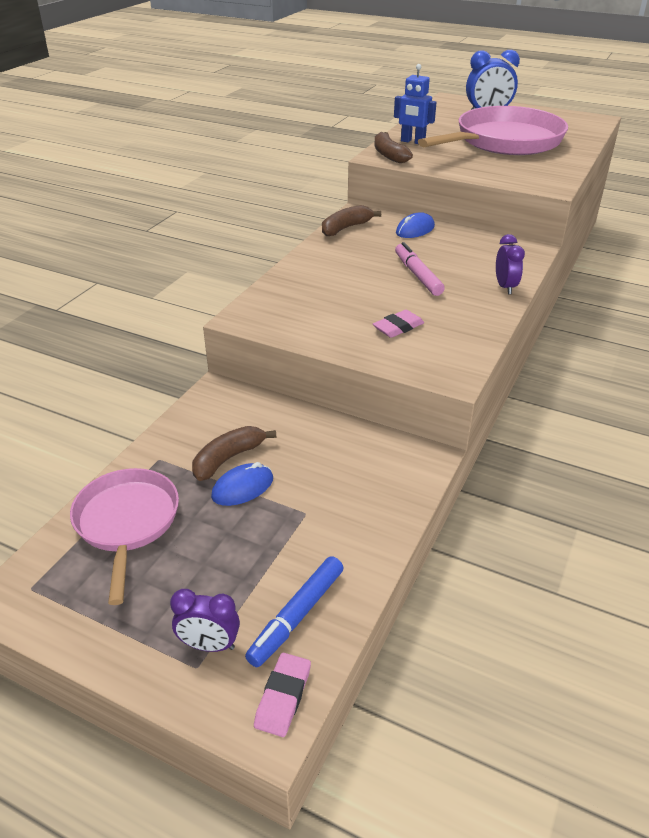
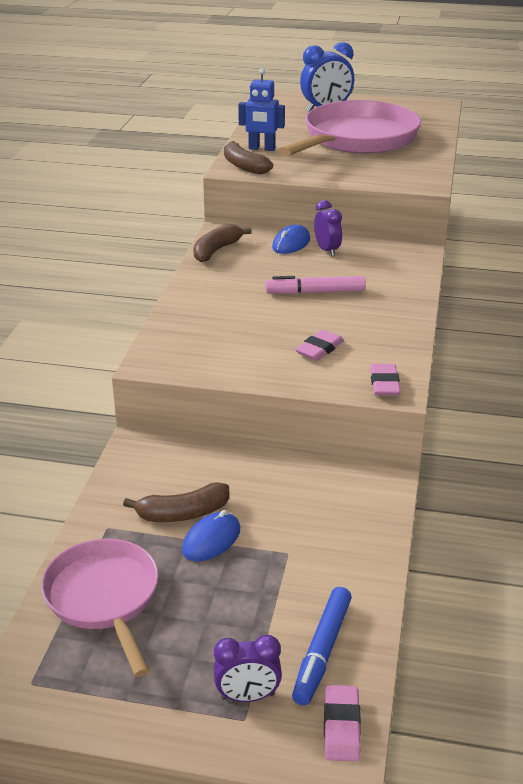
camera: 15 degrees left, 5 degrees down
brown banana [192,426,276,481] -> brown banana turned 135 degrees counterclockwise [123,482,229,522]
pink marker [395,242,445,296] -> pink marker turned 60 degrees counterclockwise [266,276,366,294]
purple clock [496,234,525,294] -> purple clock moved to [314,200,342,257]
none -> pink eraser [370,364,401,396]

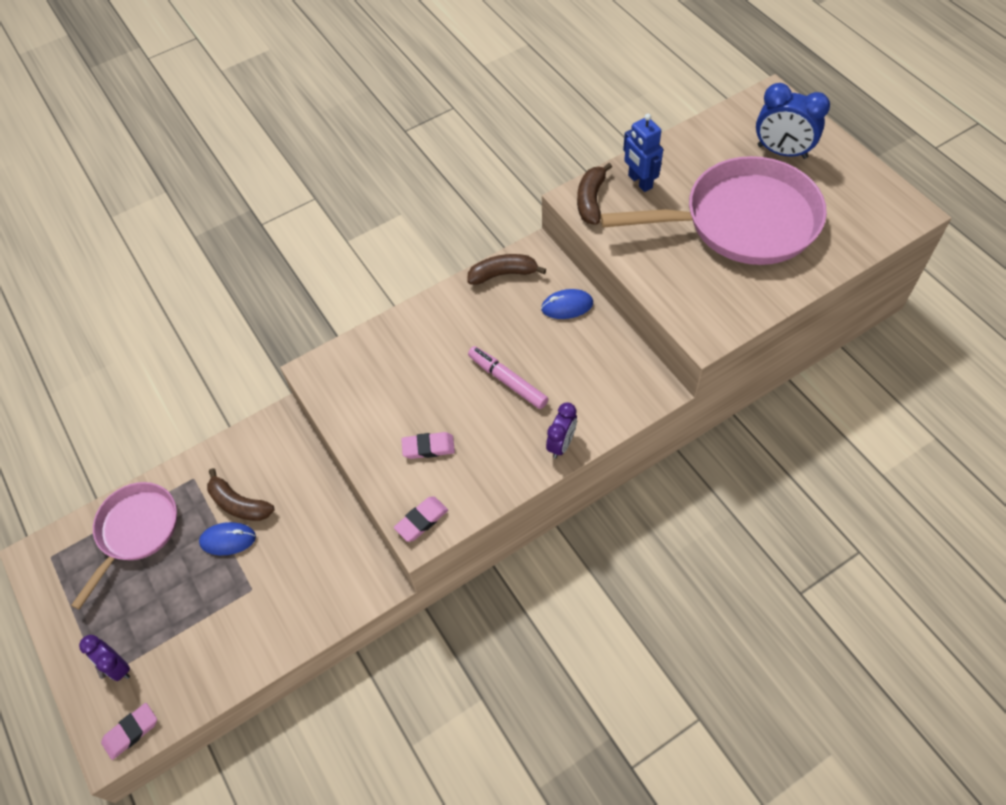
camera: 50 degrees right, 25 degrees up
blue marker [292,587,352,705] -> none
purple clock [314,200,342,257] -> purple clock moved to [546,403,577,458]

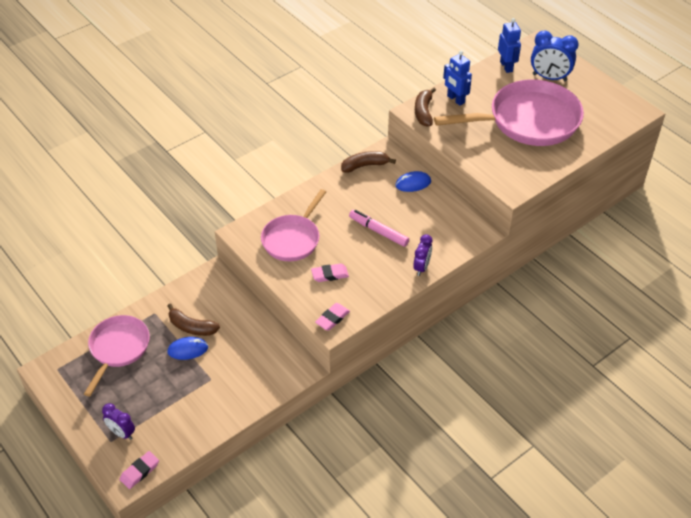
camera: 10 degrees left, 10 degrees down
none -> pink pan [261,189,326,261]
none -> blue robot [498,18,521,73]

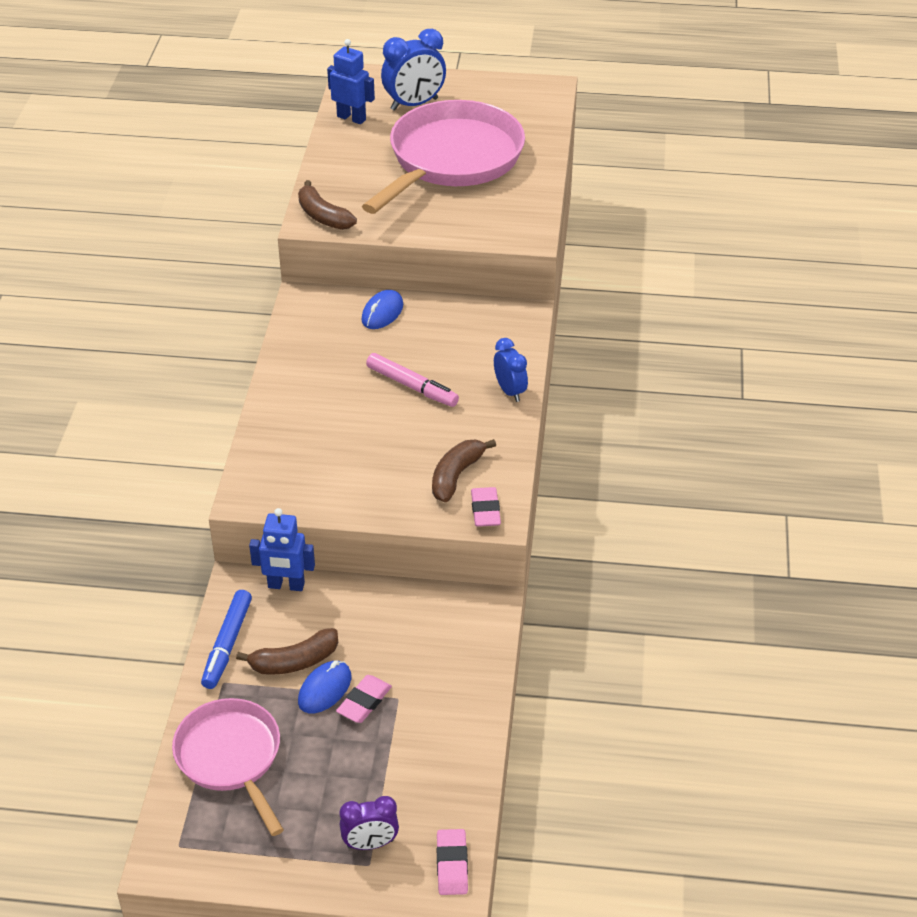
camera: 45 degrees left, 5 degrees down
pink pan [261,189,326,261] -> none
pink eraser [311,263,349,282] -> pink eraser moved to [336,675,392,723]
brown banana [341,151,396,173] -> brown banana moved to [432,439,496,502]
pink marker [349,210,409,247] -> pink marker turned 135 degrees counterclockwise [366,353,459,407]
purple clock [413,234,432,276] -> blue clock [494,338,528,402]
blue robot [443,51,472,106] -> blue robot moved to [249,508,315,591]
none -> blue marker [201,590,252,689]

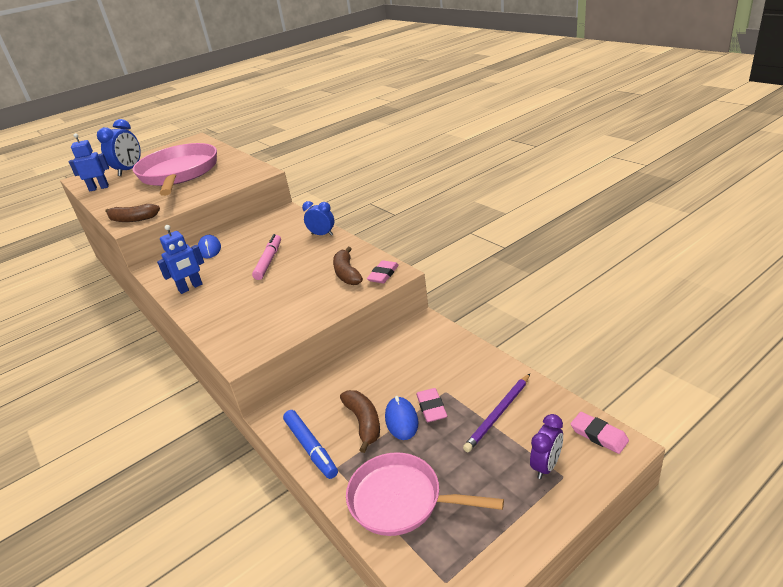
camera: 40 degrees left, 10 degrees down
brown banana [236,628,338,675] -> brown banana turned 45 degrees counterclockwise [340,390,380,453]
blue robot [249,508,315,591] -> blue robot moved to [157,225,204,294]
pink marker [366,353,459,407] -> pink marker turned 75 degrees counterclockwise [252,234,281,280]
pink eraser [471,487,501,527] -> pink eraser turned 75 degrees clockwise [367,260,399,283]
none -> purple pencil [463,374,530,452]

